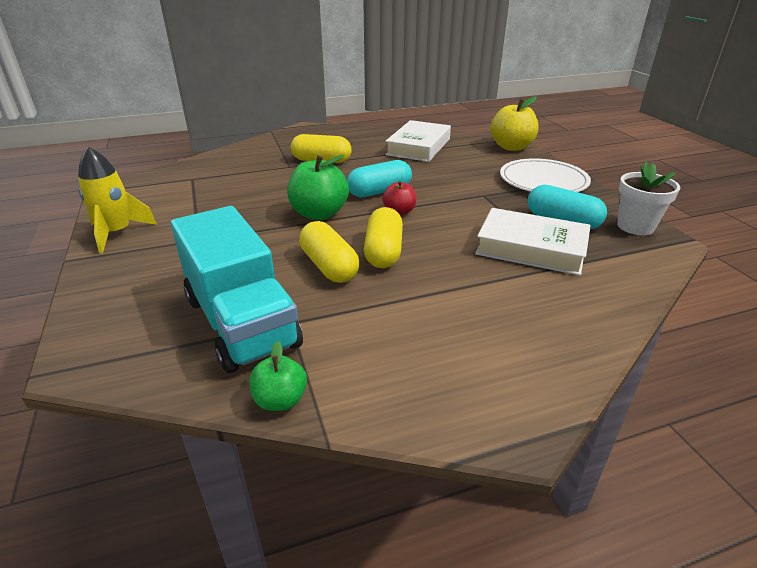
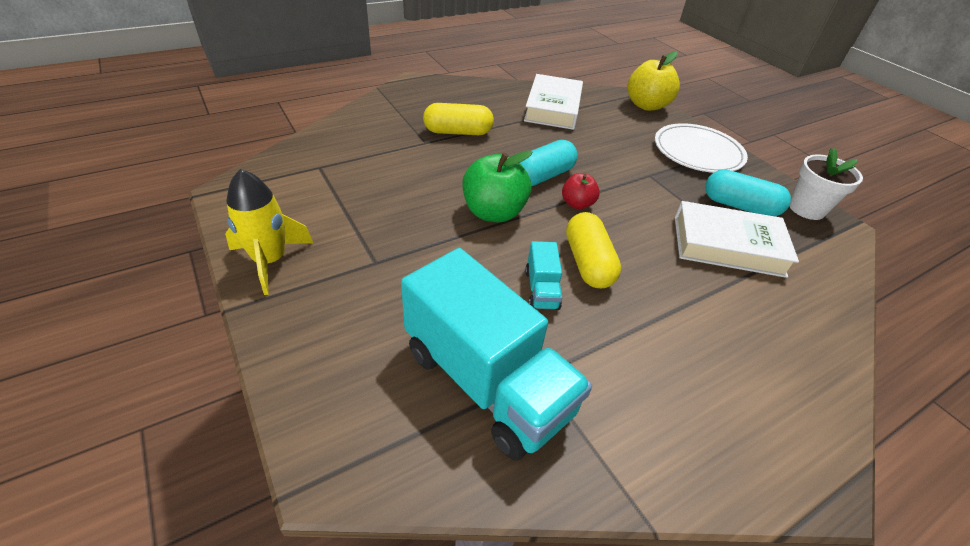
camera: 15 degrees left, 10 degrees up
green apple [250,341,307,411] -> none
yellow capsule [299,221,359,283] -> turquoise truck [525,241,562,310]

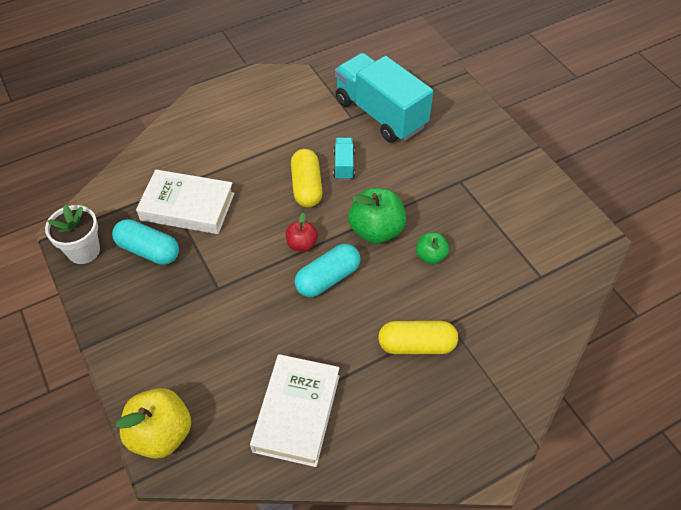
camera: 175 degrees left, 10 degrees up
yellow rocket [225,169,313,295] -> none
white plate [655,123,748,173] -> none
none -> green apple [416,233,449,264]

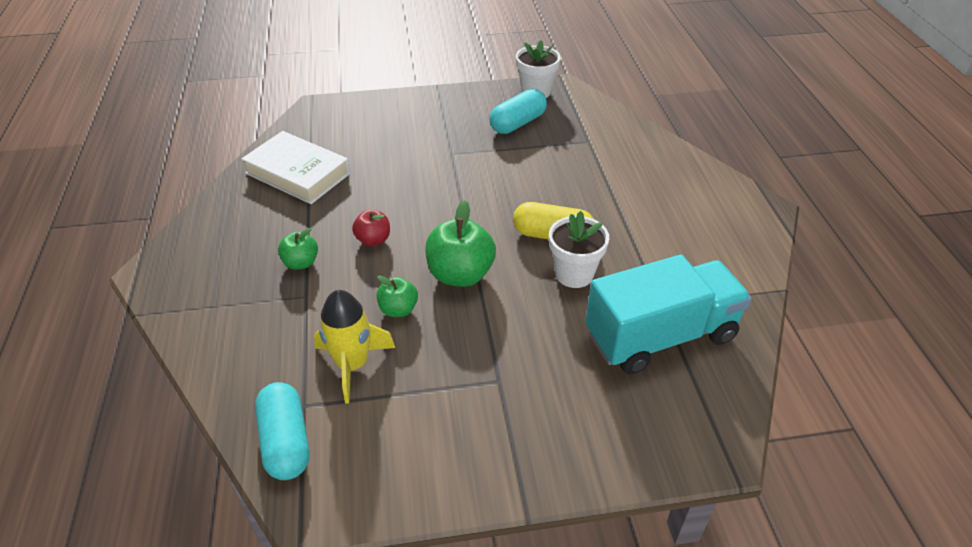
camera: 110 degrees right, 10 degrees down
yellow apple [116,388,191,459] -> none
white book [136,169,234,234] -> none
red apple [286,213,318,252] -> red apple moved to [352,210,390,246]
turquoise capsule [295,244,361,297] -> turquoise capsule moved to [255,382,309,480]
turquoise truck [333,138,355,180] -> white flower pot [549,211,609,288]
yellow capsule [378,321,458,354] -> green apple [278,228,318,270]
none -> yellow rocket [314,290,395,404]

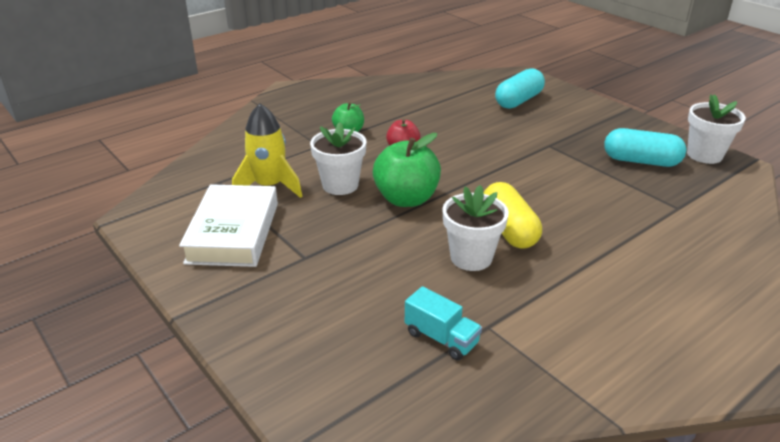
camera: 60 degrees right, 10 degrees down
white book [241,131,350,204] -> white book moved to [179,184,278,267]
turquoise capsule [255,382,309,480] -> turquoise capsule moved to [495,68,545,109]
green apple [376,275,418,317] -> white flower pot [310,122,366,195]
turquoise truck [585,255,752,374] -> turquoise truck [405,286,482,360], size x0.43

